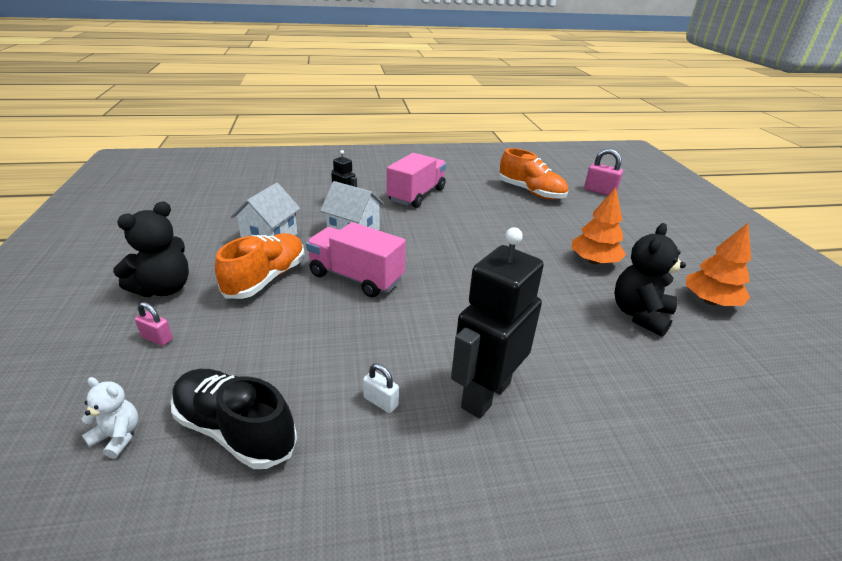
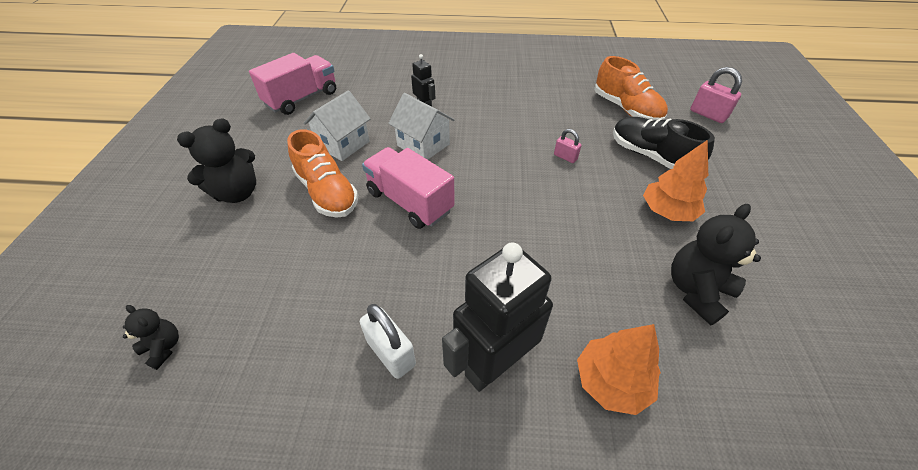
camera: 15 degrees right, 15 degrees up
white teddy bear [81,377,138,459] -> black teddy bear [123,305,179,370]
pink padlock [135,302,173,346] -> pink padlock moved to [554,129,581,163]
black shoe [171,369,297,469] -> black shoe moved to [613,117,715,169]
orange shoe [215,233,305,299] -> orange shoe turned 105 degrees clockwise [287,129,358,218]
white padlock [363,364,399,413] -> white padlock [360,304,416,379], size x1.66
pink truck [387,153,446,208] -> pink truck moved to [249,53,336,115]
orange tree [686,223,751,306] -> orange tree moved to [577,324,661,415]

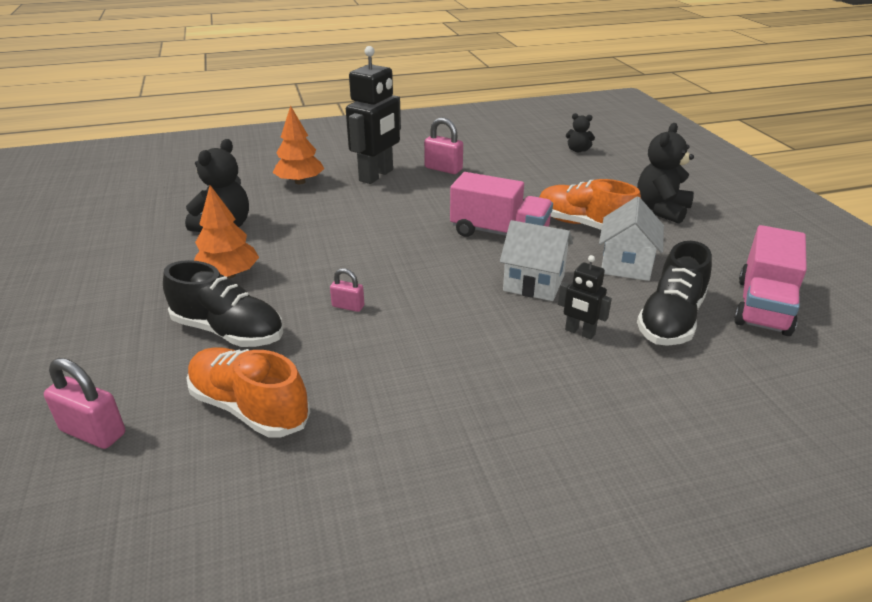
camera: 160 degrees right, 15 degrees down
white padlock [360,304,416,379] -> pink padlock [424,117,463,174]
none -> black shoe [637,241,712,346]

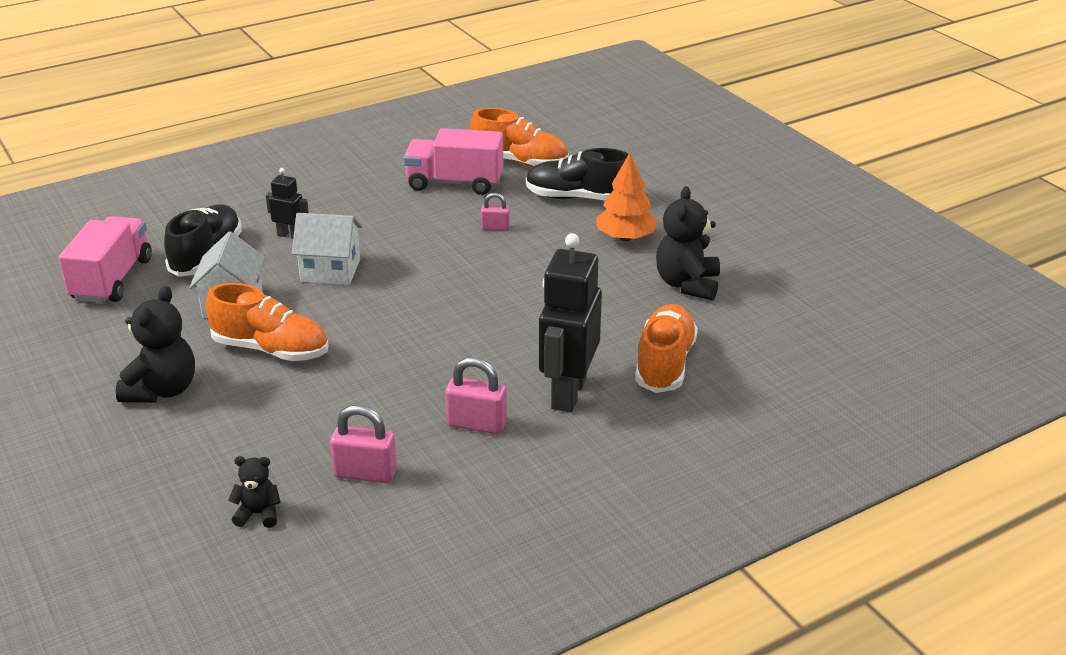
camera: 165 degrees right, 0 degrees up
pink padlock [44,358,125,449] -> pink padlock moved to [330,405,397,483]
orange tree [272,106,324,184] -> orange shoe [635,304,698,393]
pink truck [450,172,553,237] -> pink truck moved to [404,128,503,195]

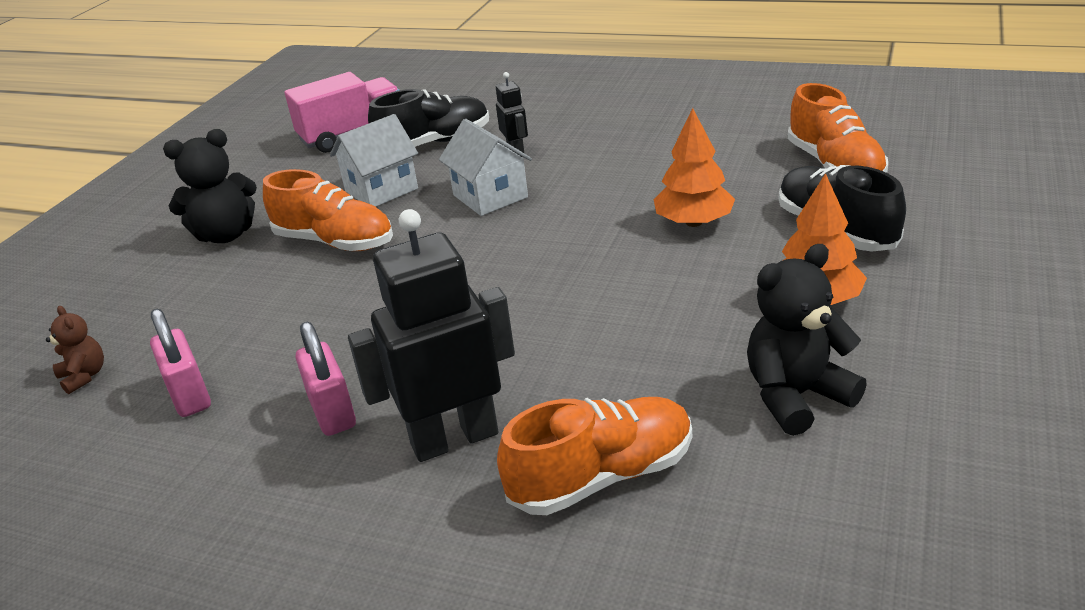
camera: 55 degrees right, 0 degrees up
orange shoe [206,283,329,361] -> orange shoe turned 45 degrees counterclockwise [263,169,393,251]
black teddy bear [228,456,281,528] -> brown teddy bear [46,306,104,394]
pink truck [404,128,503,195] -> none
pink padlock [481,193,510,231] -> orange tree [654,108,735,227]

